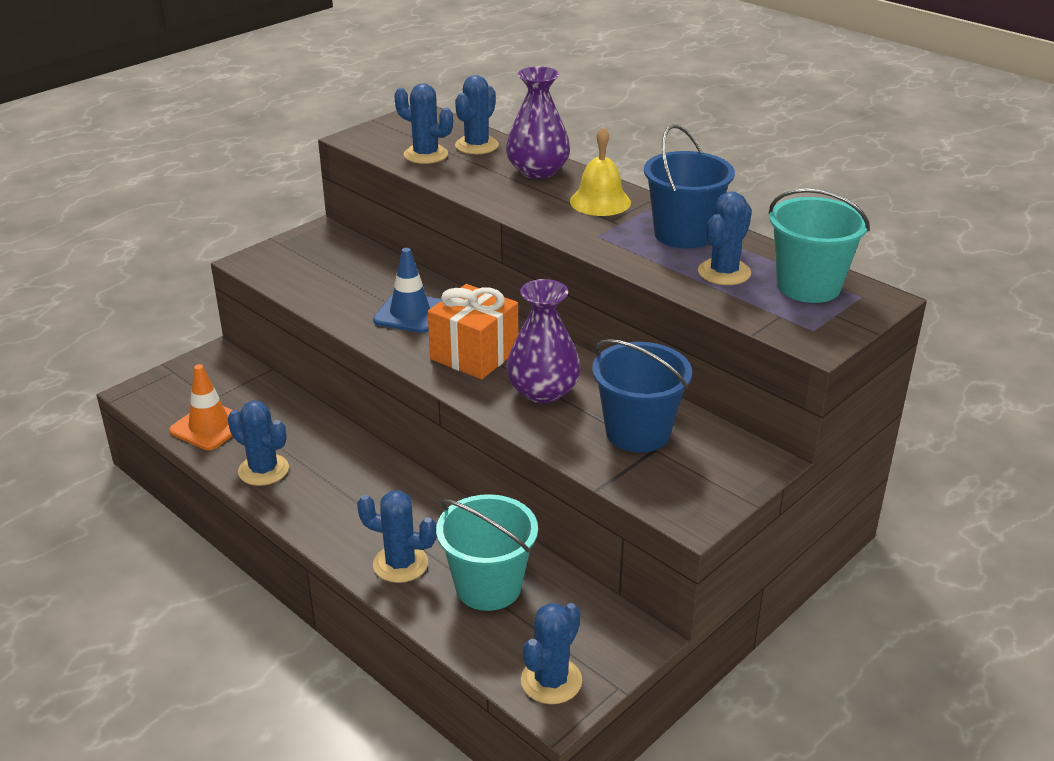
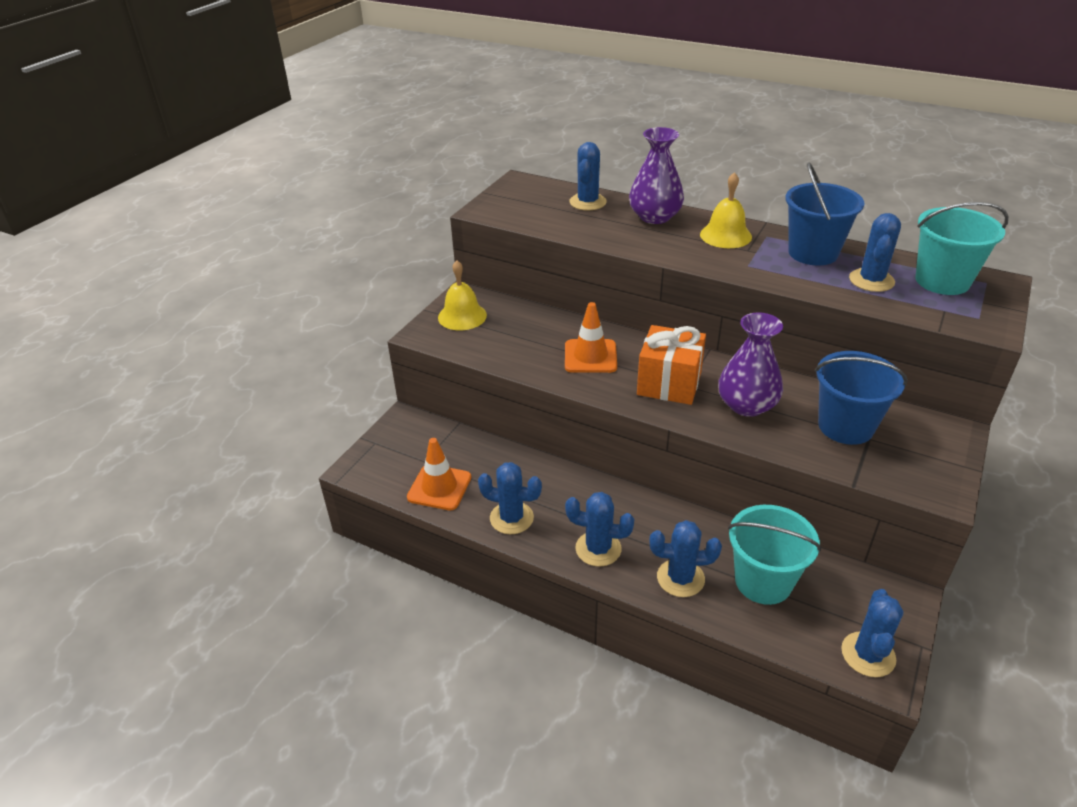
camera: 15 degrees left, 5 degrees up
blue traffic cone [373,248,441,333] -> orange traffic cone [565,302,617,373]
blue cactus [394,83,453,164] -> blue cactus moved to [565,492,634,567]
none -> yellow bell [438,260,487,330]

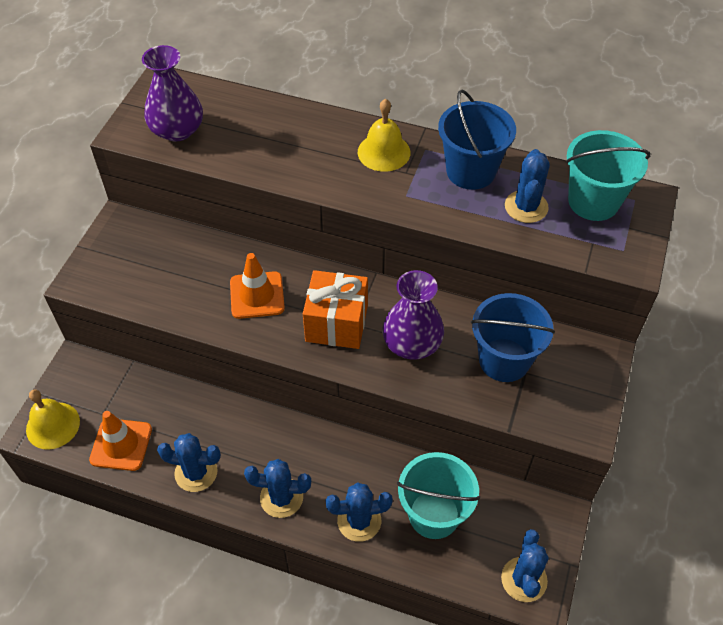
camera: 10 degrees left, 15 degrees up
yellow bell [438,260,487,330] -> yellow bell moved to [26,390,80,450]
blue cactus [569,142,607,210] -> none
purple vase [629,127,684,224] -> purple vase moved to [142,45,203,142]

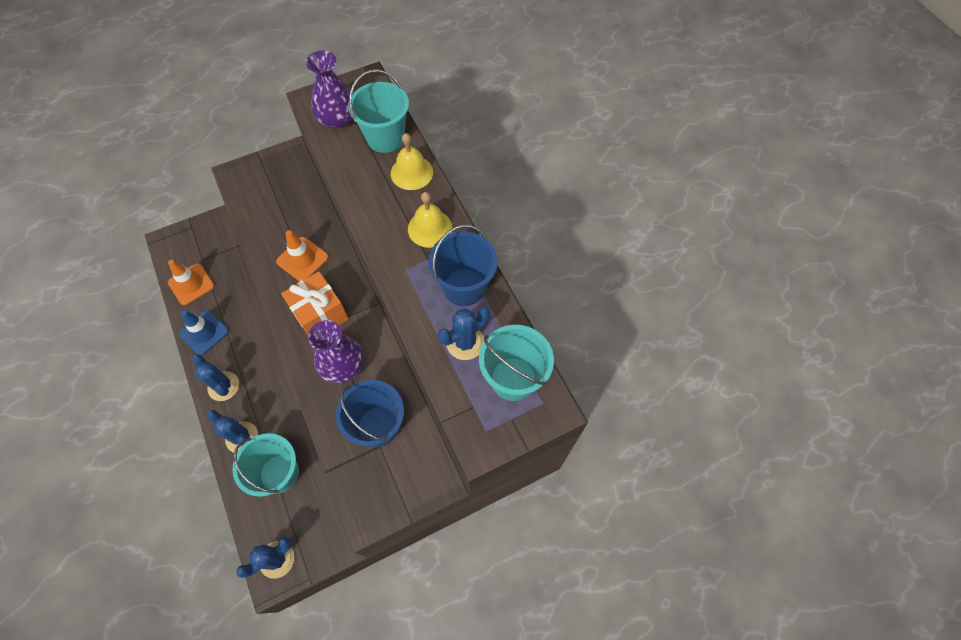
camera: 45 degrees right, 10 degrees up
yellow bell [26,390,80,450] -> yellow bell moved to [391,133,433,190]
blue cactus [157,433,221,492] -> blue traffic cone [179,310,229,355]
none -> turquoise bucket [348,69,409,153]

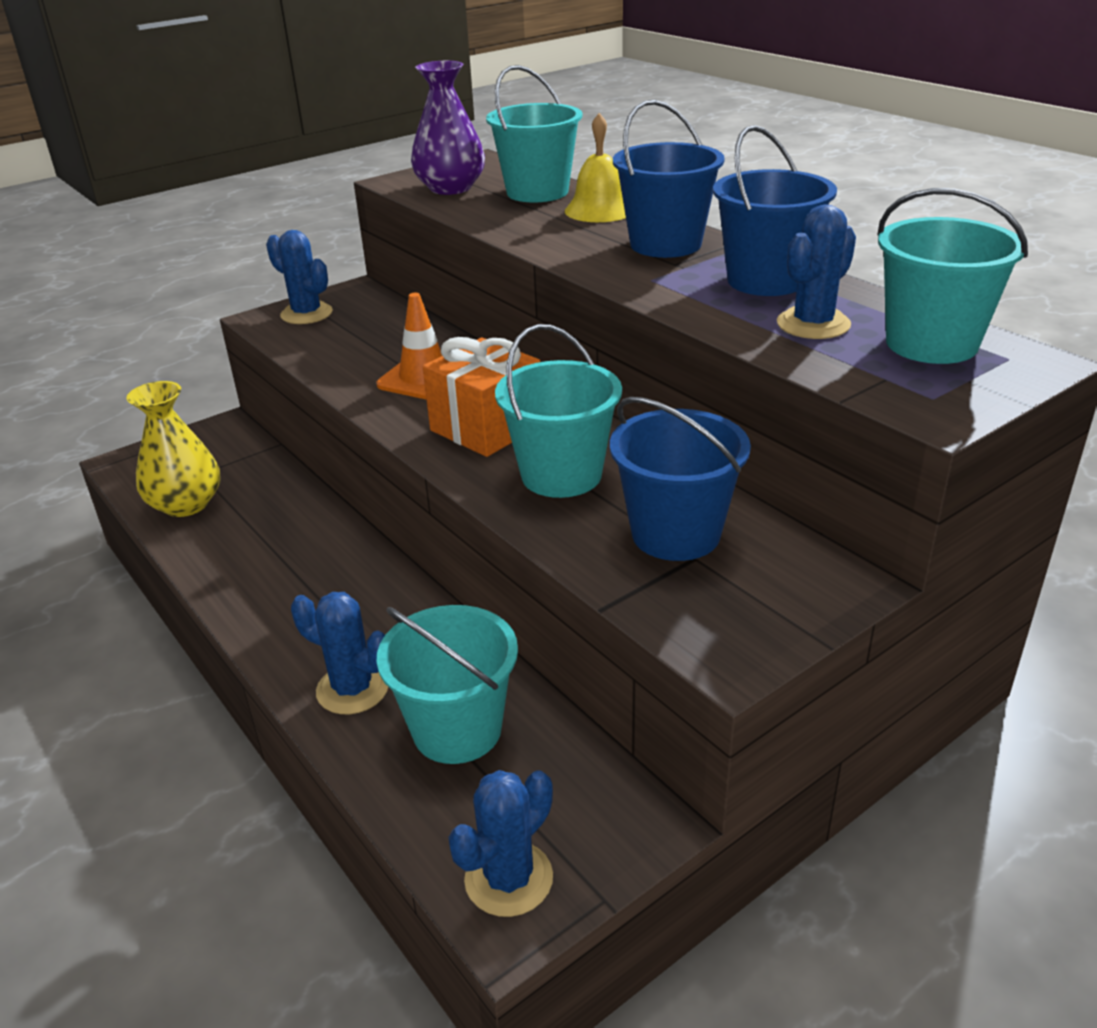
camera: 10 degrees left, 30 degrees down
orange traffic cone [168,260,214,305] -> yellow vase [126,381,221,517]
blue traffic cone [179,310,229,355] -> none
blue cactus [192,354,239,401] -> blue cactus moved to [266,230,333,324]
purple vase [308,320,364,383] -> turquoise bucket [495,324,622,498]
yellow bell [408,192,452,248] -> blue bucket [613,100,725,258]

